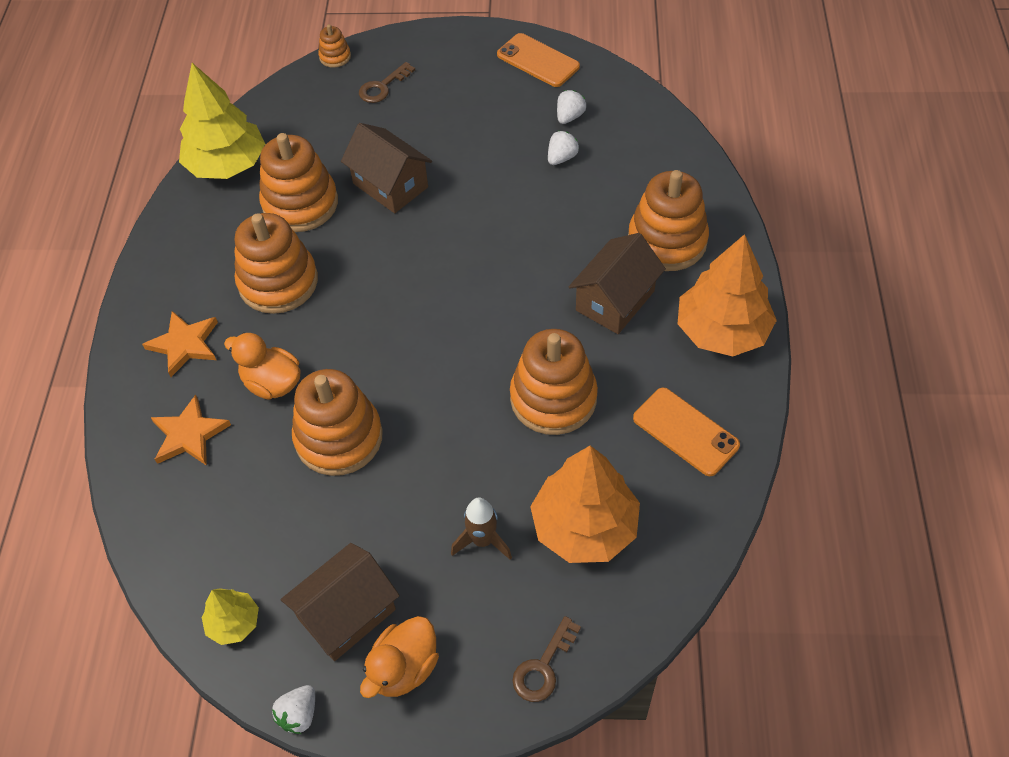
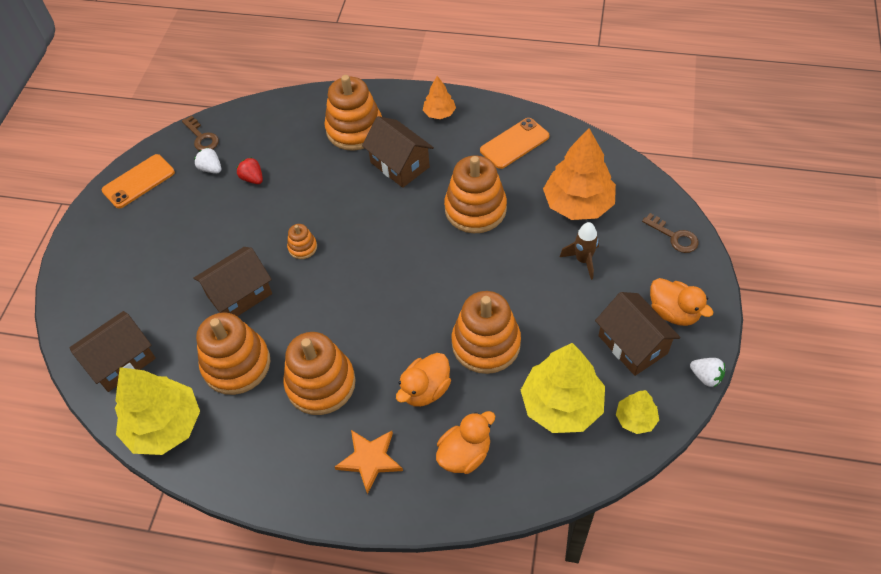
camera: 80 degrees left, 0 degrees up
orange star [151,394,231,466] -> orange duck [436,411,495,474]
orange stacking toy [318,24,351,68] -> orange stacking toy moved to [287,224,317,259]
brown key [359,62,415,103] -> brown key moved to [182,116,219,151]
white strawberry [548,131,579,165] -> red strawberry [237,157,263,184]
orange tree [678,234,777,356] -> orange tree [423,76,456,119], size x0.51
none -> brown house [69,311,156,392]
none -> yellow tree [521,343,605,433]

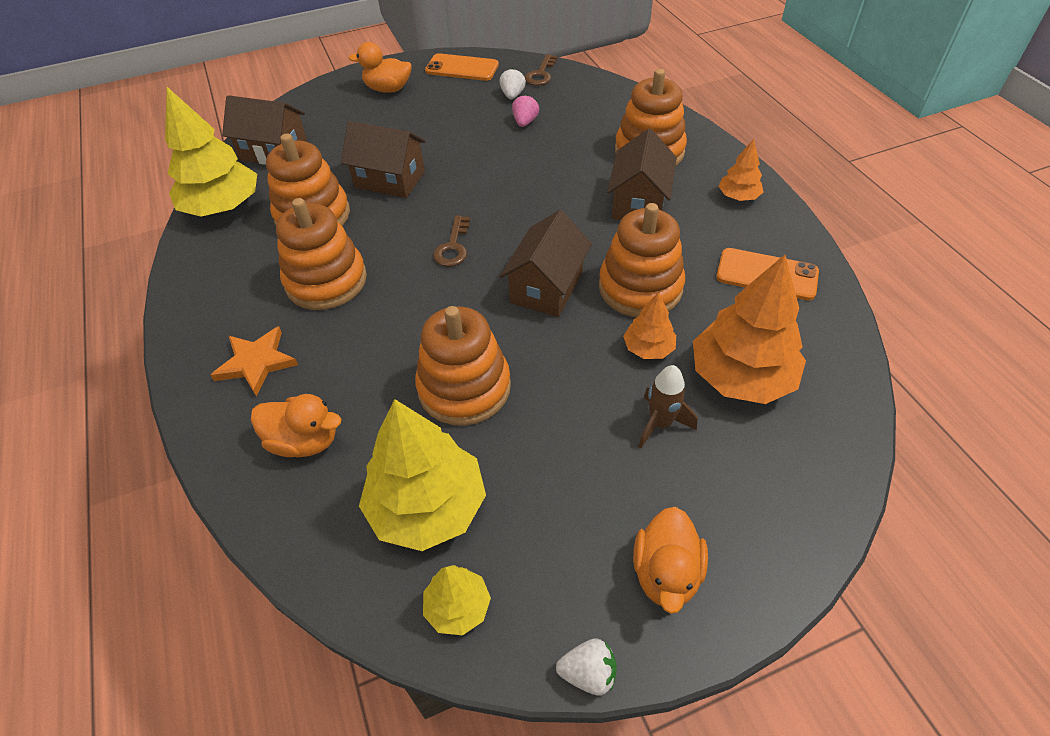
camera: 55 degrees right, 5 degrees down
red strawberry [237,157,263,184] -> pink strawberry [512,95,539,127]
orange stacking toy [287,224,317,259] -> none
orange duck [396,353,451,407] -> orange duck moved to [349,42,412,93]
brown house [595,292,681,376] -> brown house moved to [500,210,592,317]
brown key [642,213,699,253] -> brown key moved to [433,215,470,267]
white strawberry [690,358,725,387] -> white strawberry turned 90 degrees counterclockwise [556,638,617,695]
none -> orange tree [623,292,676,359]

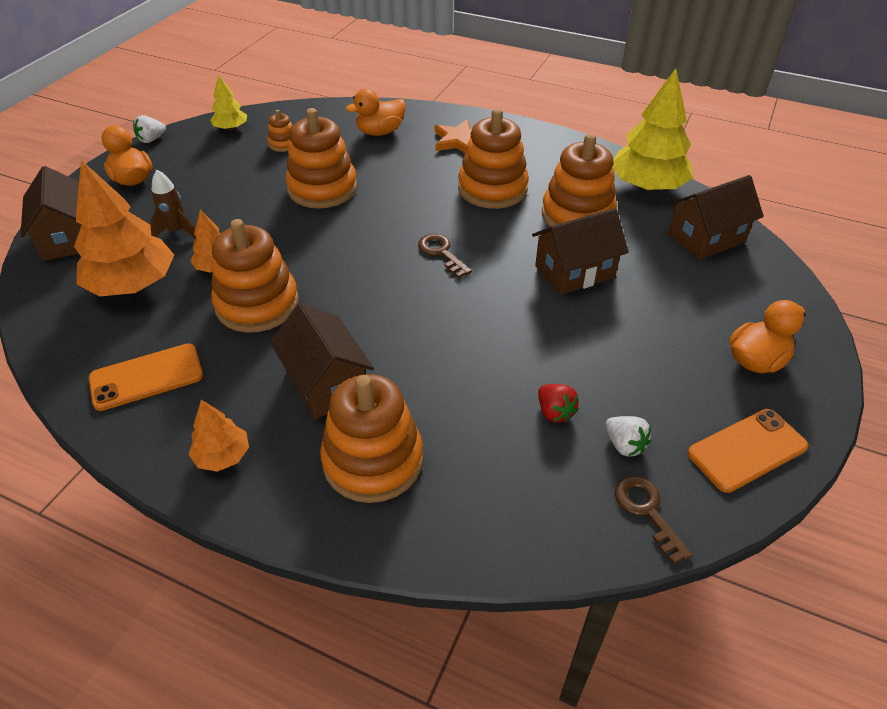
camera: 135 degrees right, 5 degrees down
yellow tree [359,399,486,551] -> orange stacking toy [267,110,292,152]
brown house [500,210,592,317] -> brown house moved to [20,166,82,261]
pink strawberry [512,95,539,127] -> red strawberry [538,384,579,423]

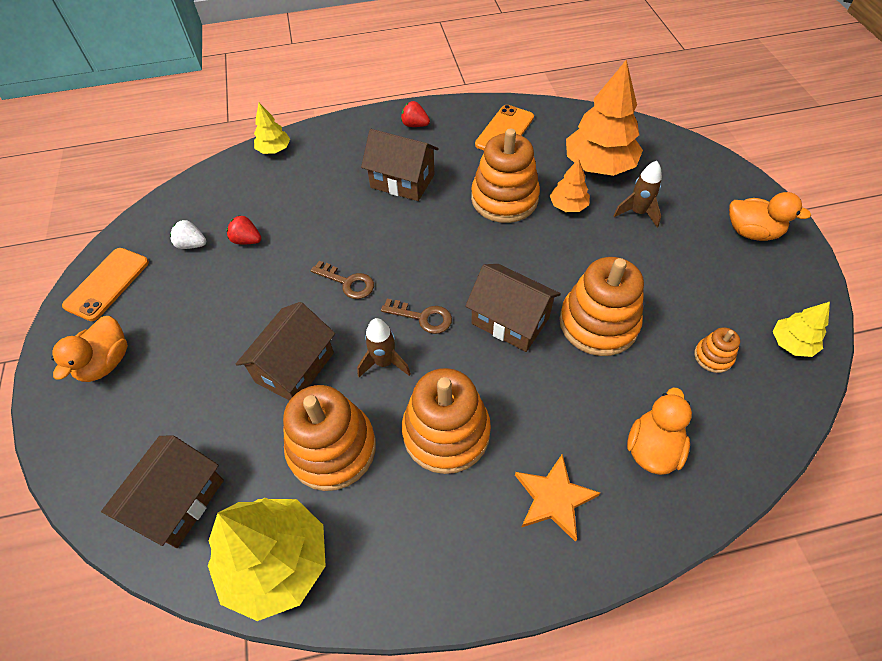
camera: 145 degrees right, 10 degrees up
brown house [20,166,82,261] -> brown house moved to [465,264,561,352]
white strawberry [133,115,166,143] -> none
orange tree [188,400,249,472] -> red strawberry [401,101,430,127]
orange stacking toy [320,374,423,503] -> none
brown key [615,476,693,564] -> brown key moved to [311,261,374,299]
none -> yellow tree [254,103,290,154]
none -> brown rocket [357,318,411,377]

